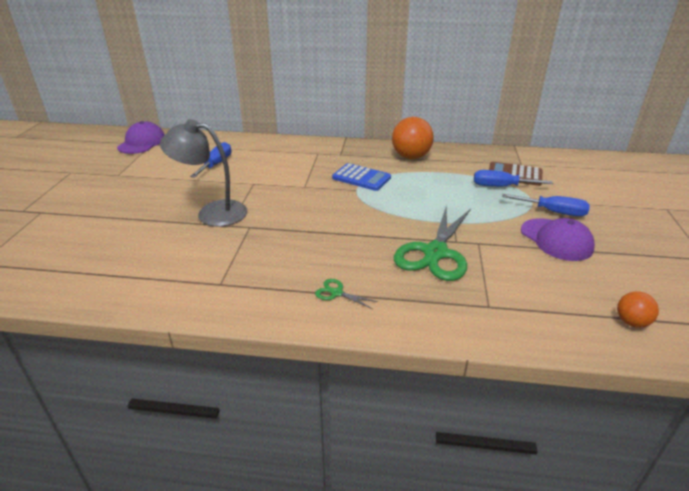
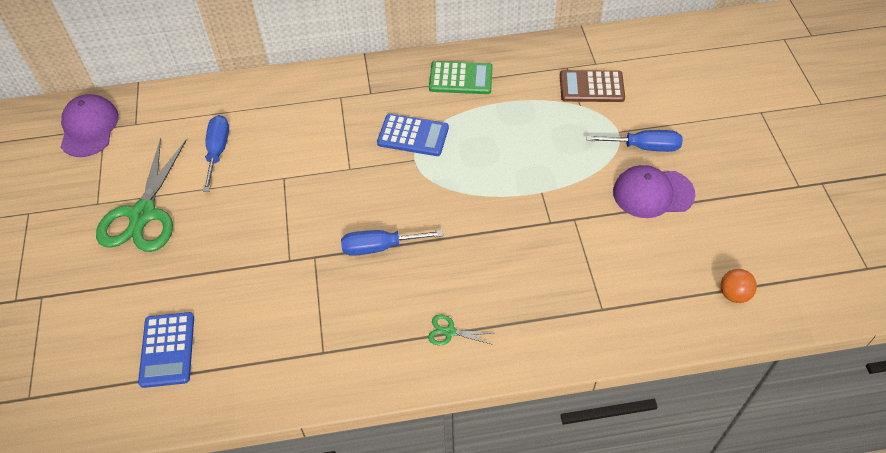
camera: 15 degrees left, 20 degrees up
grey lamp [160,119,248,227] -> none
orange ball [392,117,434,159] -> green calculator [429,61,493,94]
green scissors [394,205,471,281] -> green scissors moved to [96,138,186,252]
blue screwdriver [474,170,553,187] -> blue screwdriver moved to [341,230,443,256]
purple cap [521,218,595,261] -> purple cap turned 135 degrees clockwise [613,165,695,218]
none -> blue calculator [138,312,194,388]

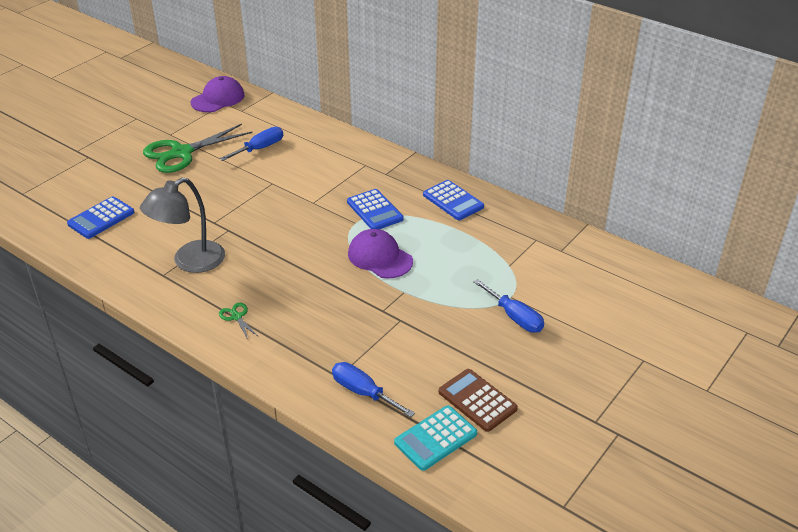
camera: 45 degrees right, 15 degrees down
blue screwdriver [341,230,443,256] -> blue screwdriver moved to [332,362,415,417]
green calculator [429,61,493,94] -> blue calculator [423,180,484,220]
brown calculator [560,70,625,102] -> brown calculator moved to [439,369,518,432]
purple cap [613,165,695,218] -> purple cap moved to [348,229,413,278]
orange ball [721,269,757,303] -> turquoise calculator [394,405,477,471]
none -> grey lamp [140,177,225,273]

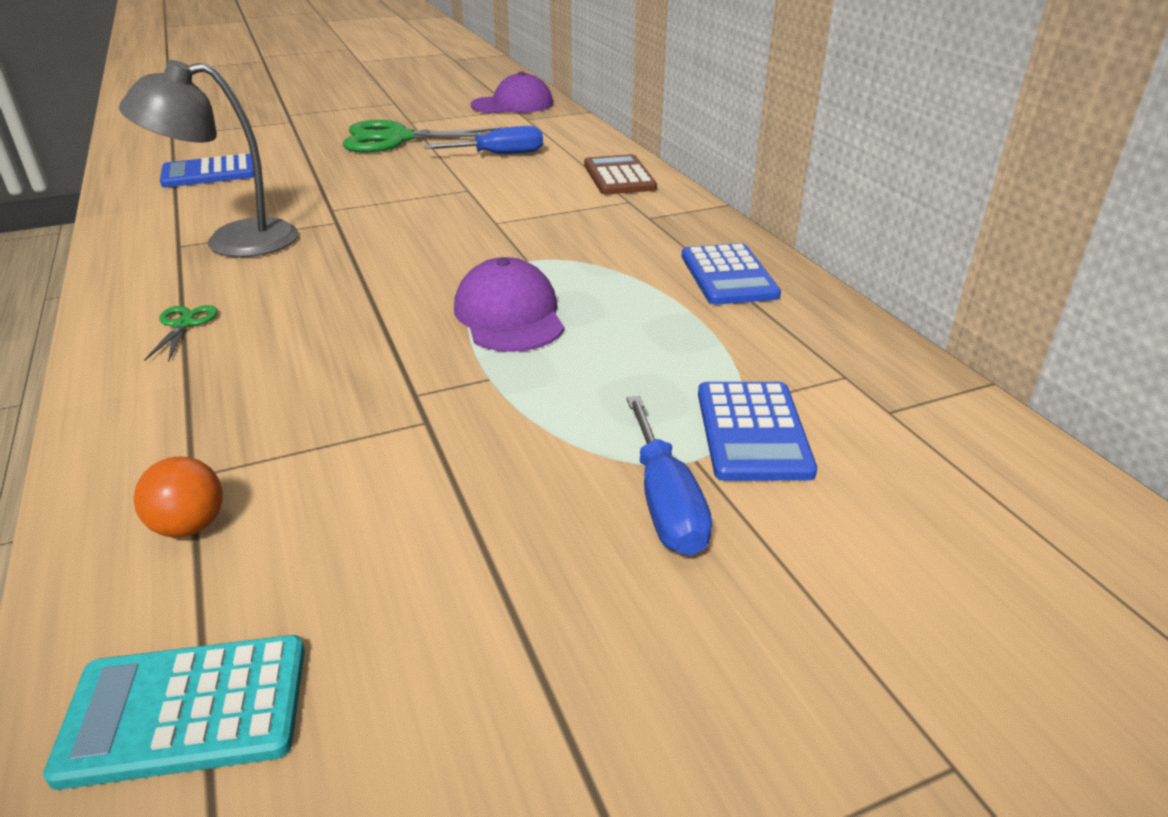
camera: 30 degrees right, 5 degrees down
blue screwdriver [332,362,415,417] -> orange ball [133,457,223,538]
blue calculator [347,189,404,229] -> blue calculator moved to [698,382,817,481]
brown calculator [439,369,518,432] -> brown calculator moved to [584,154,657,194]

